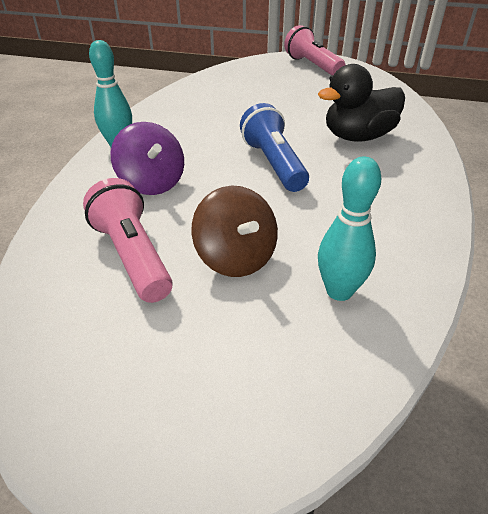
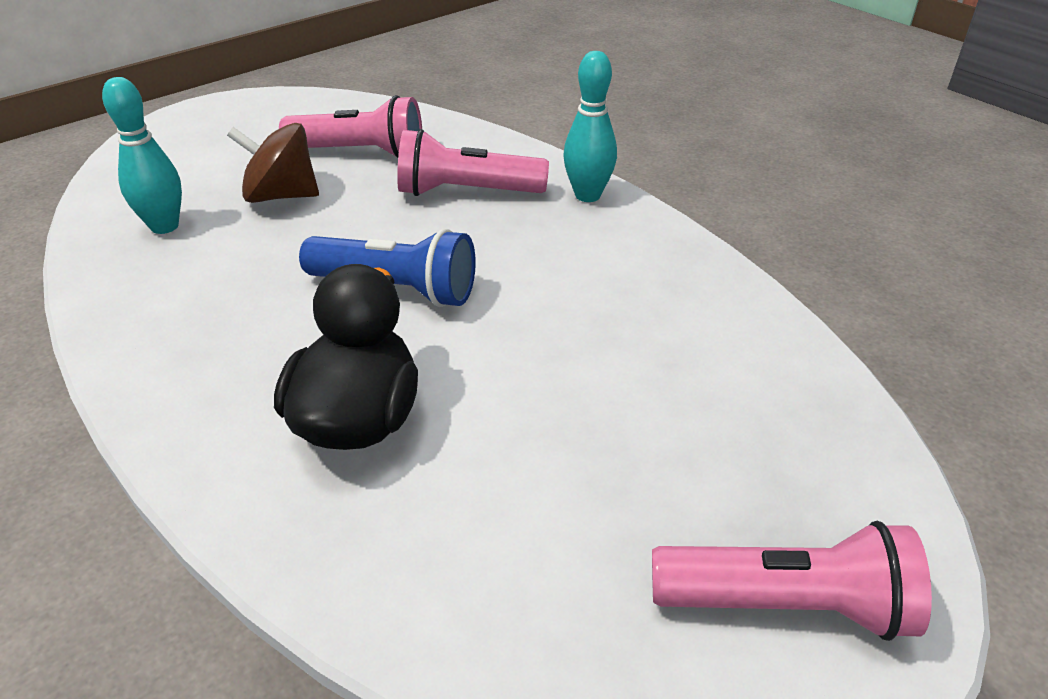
camera: 125 degrees right, 0 degrees up
purple spinning top [111,122,184,195] -> pink flashlight [397,129,549,196]

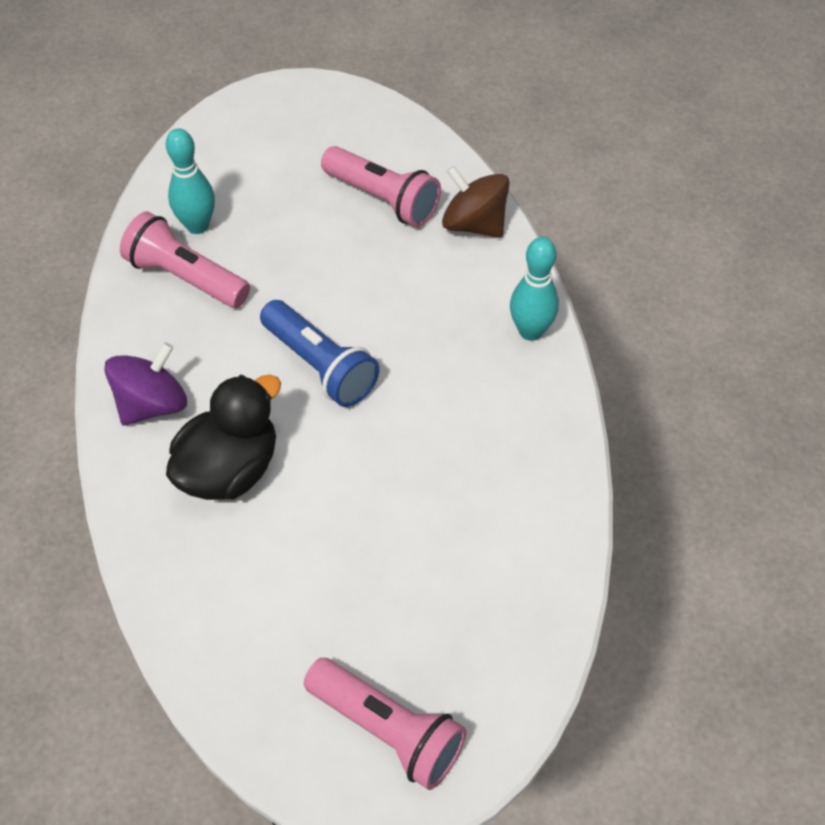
camera: 30 degrees right, 15 degrees up
brown spinning top [227,123,319,203] -> brown spinning top moved to [442,165,510,238]
pink flashlight [397,129,549,196] -> pink flashlight moved to [120,212,250,308]
none -> purple spinning top [104,342,187,426]

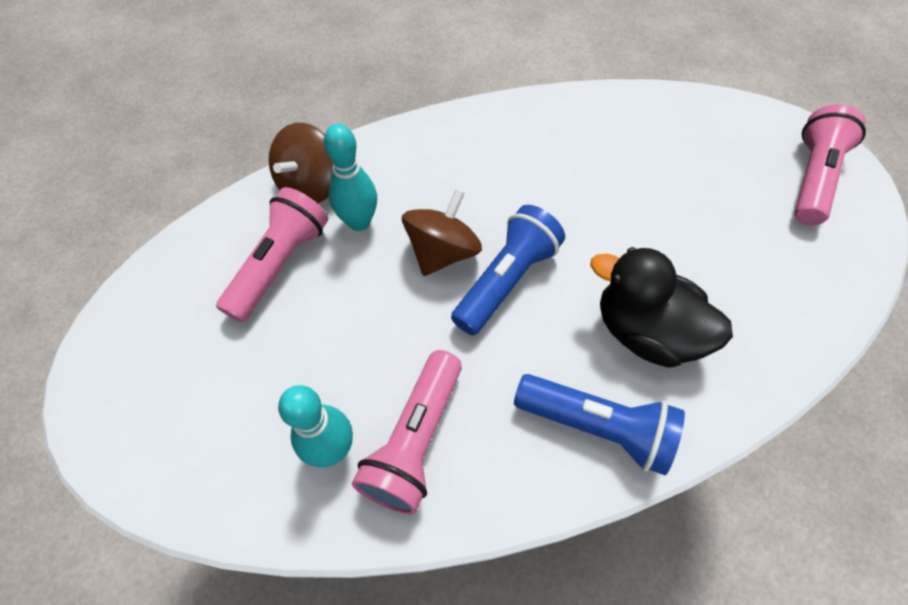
camera: 100 degrees left, 5 degrees up
purple spinning top [104,342,187,426] -> blue flashlight [514,374,685,475]
turquoise bowling pin [510,237,559,341] -> turquoise bowling pin moved to [324,124,377,231]
none -> brown spinning top [402,189,482,276]

